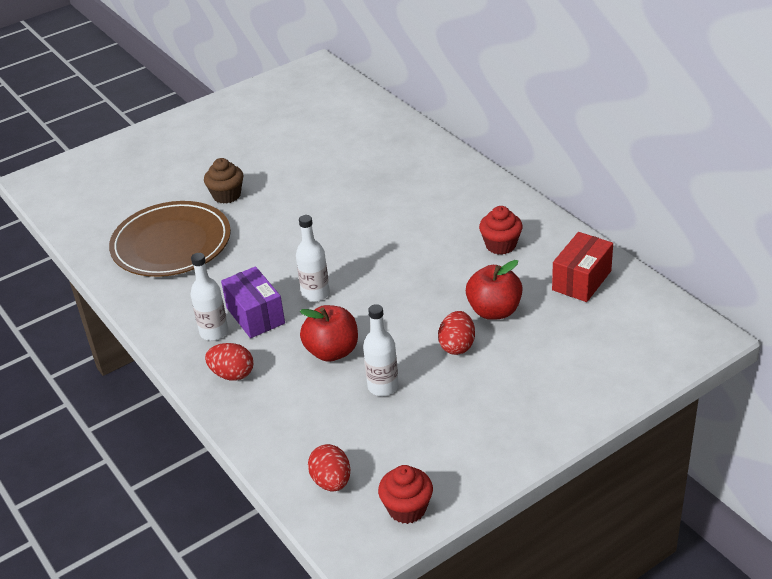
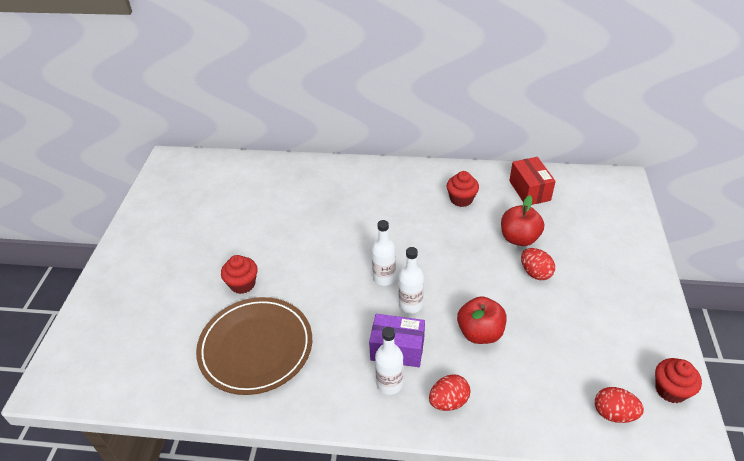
camera: 50 degrees left, 5 degrees up
brown cupcake [204,158,243,204] -> red cupcake [221,255,257,294]
white bottle [363,304,399,396] -> white bottle moved to [372,220,396,286]

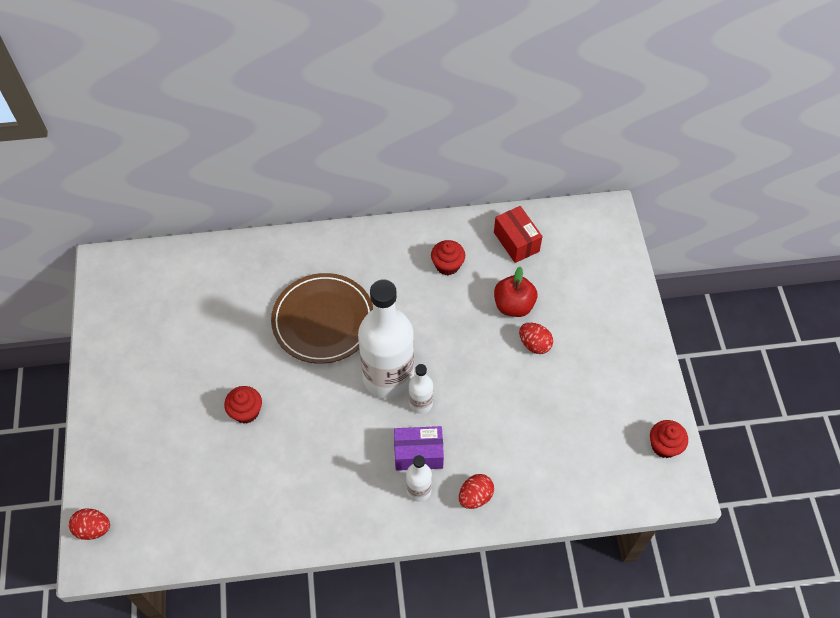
camera: 15 degrees left, 15 degrees up
brown plate [196,297,312,395] -> brown plate moved to [271,273,373,364]
white bottle [372,220,396,286] -> white bottle [358,279,414,399], size x2.19
red apple [457,296,506,344] -> none
red egg [595,387,644,423] -> red egg moved to [69,508,110,540]

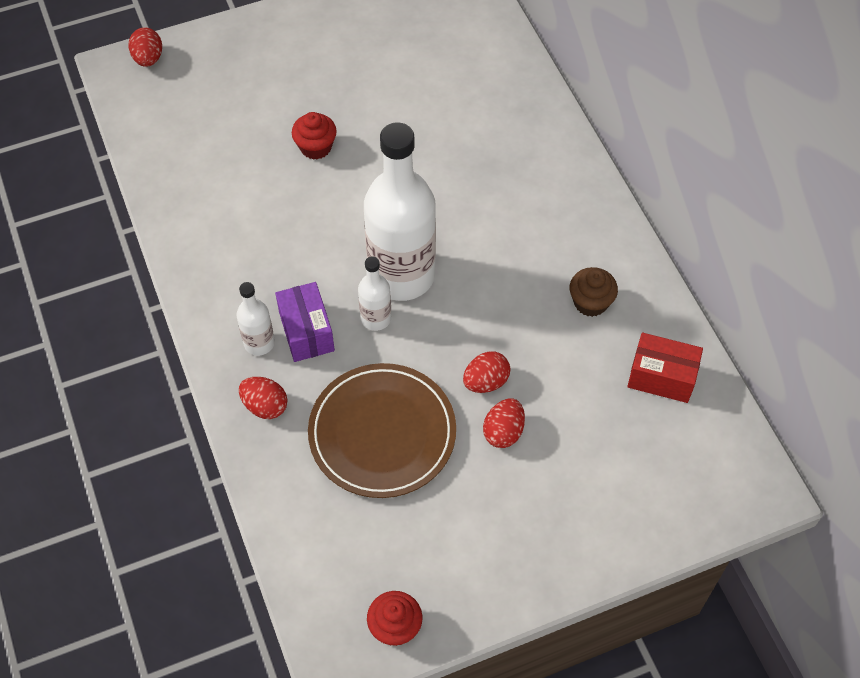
camera: 75 degrees right, 0 degrees up
brown plate [271,273,373,364] -> brown plate moved to [308,363,456,498]
red cupcake [431,240,465,275] -> brown cupcake [570,267,618,317]
red box [494,206,543,263] -> red box turned 60 degrees clockwise [627,333,703,403]
red apple [494,267,537,317] -> none
none -> red egg [463,351,510,393]

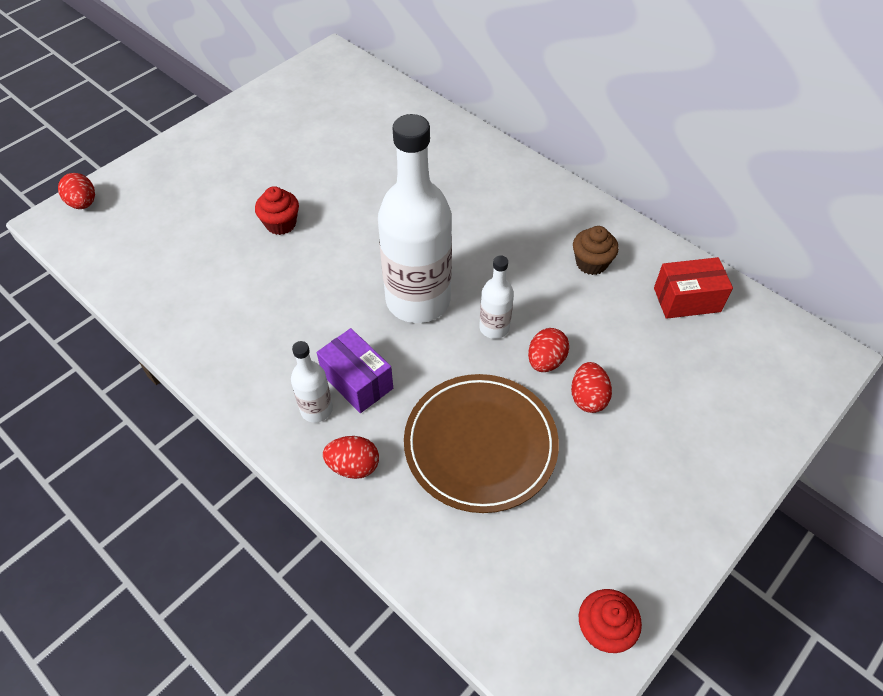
camera: 25 degrees left, 5 degrees down
white bottle [358,256,391,331] -> white bottle moved to [479,255,514,339]

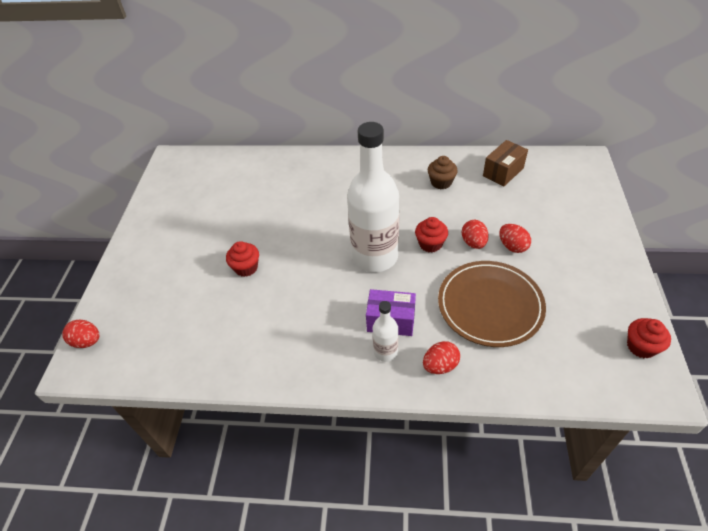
camera: 35 degrees left, 5 degrees down
white bottle [479,255,514,339] -> red cupcake [415,217,448,253]
red box [654,257,733,319] -> brown box [483,140,528,186]

